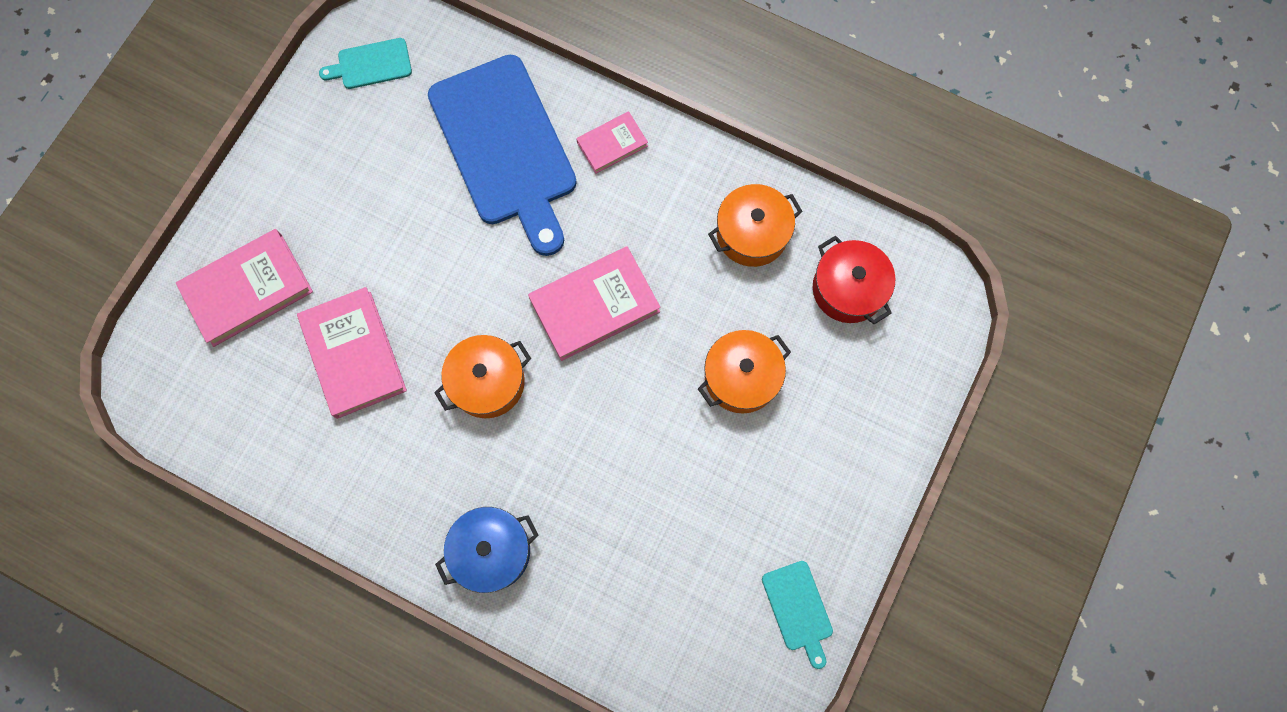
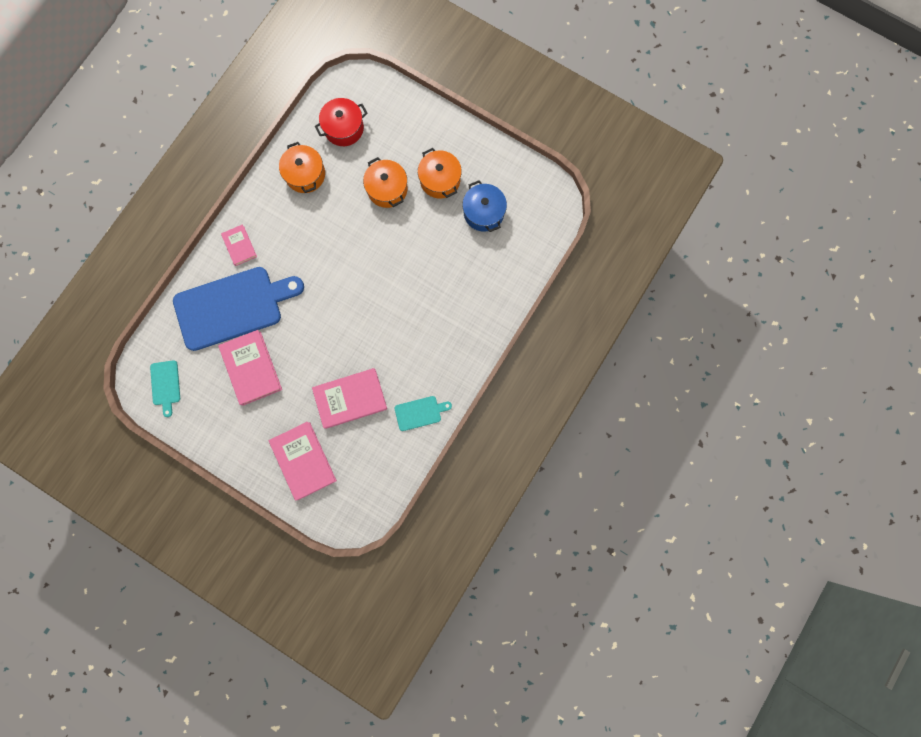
camera: 85 degrees left, 5 degrees up
orange pot [434,335,531,418] -> orange pot moved to [418,148,462,199]
blue pot [435,507,539,593] -> blue pot moved to [462,180,507,232]
pink book [528,246,661,361] -> pink book moved to [218,330,282,406]
turquoise cutting board [762,561,833,669] -> turquoise cutting board moved to [395,396,452,431]

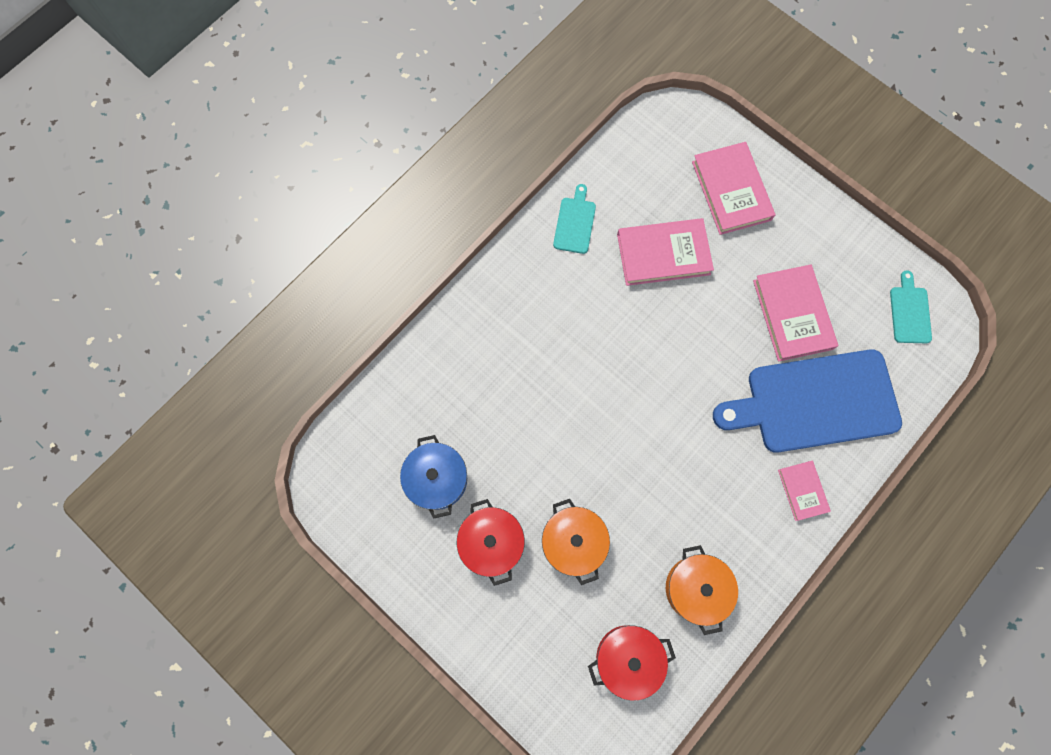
camera: 170 degrees left, 5 degrees down
turquoise cutting board [395,396,452,431] -> turquoise cutting board turned 105 degrees clockwise [553,184,596,254]
orange pot [418,148,462,199] -> red pot [457,499,525,586]

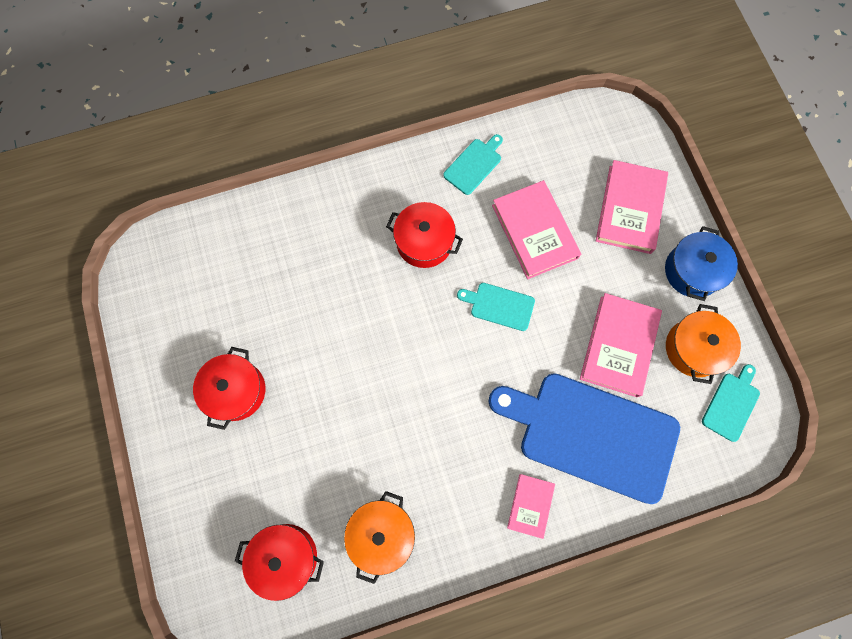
camera: 30 degrees right, 0 degrees up
blue pot [400,435,467,519] -> blue pot moved to [665,226,738,301]
orange pot [542,499,610,585] -> orange pot moved to [666,304,741,384]
pink book [617,218,714,286] -> pink book turned 45 degrees clockwise [492,180,581,279]
none -> red pot [386,202,463,268]
none -> turquoise cutting board [457,283,535,331]

